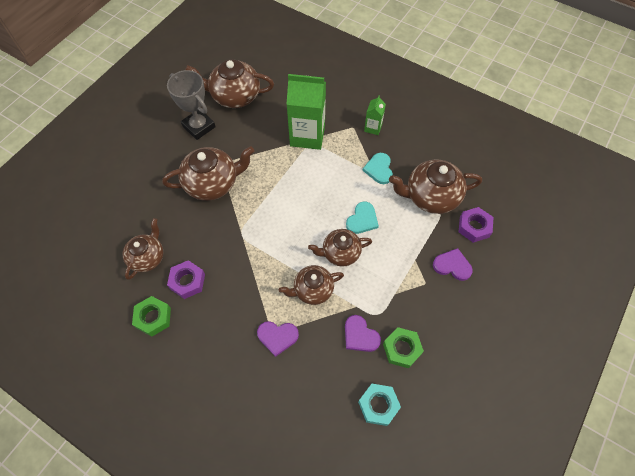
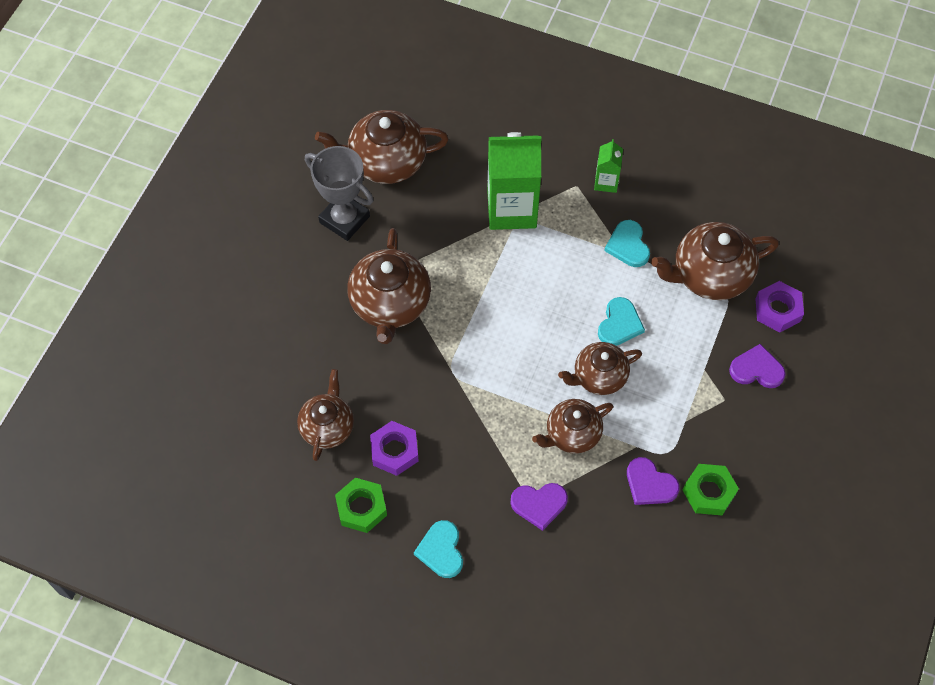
camera: 10 degrees left, 0 degrees up
brown teapot [162,146,254,201] -> brown teapot turned 120 degrees clockwise [347,228,431,344]
turquoise nut [358,384,401,426] -> none
none -> turquoise heart [414,520,463,578]

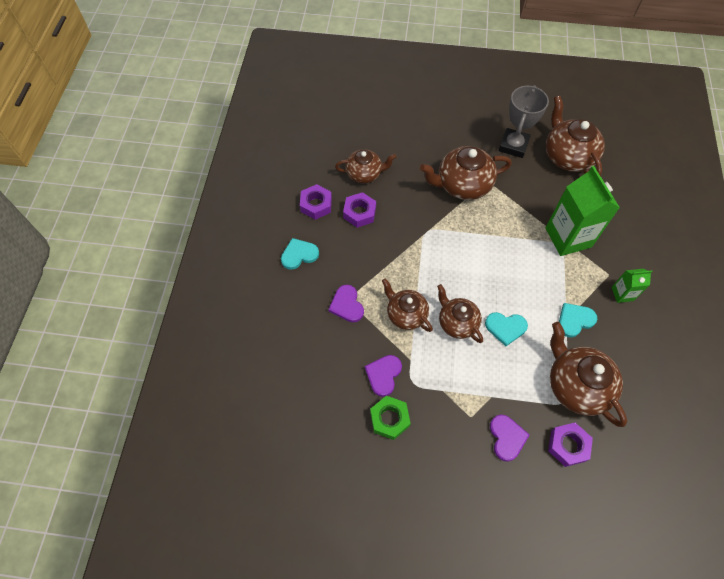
camera: 75 degrees right, 0 degrees up
green nut [335,478,387,533] -> purple nut [300,184,332,220]

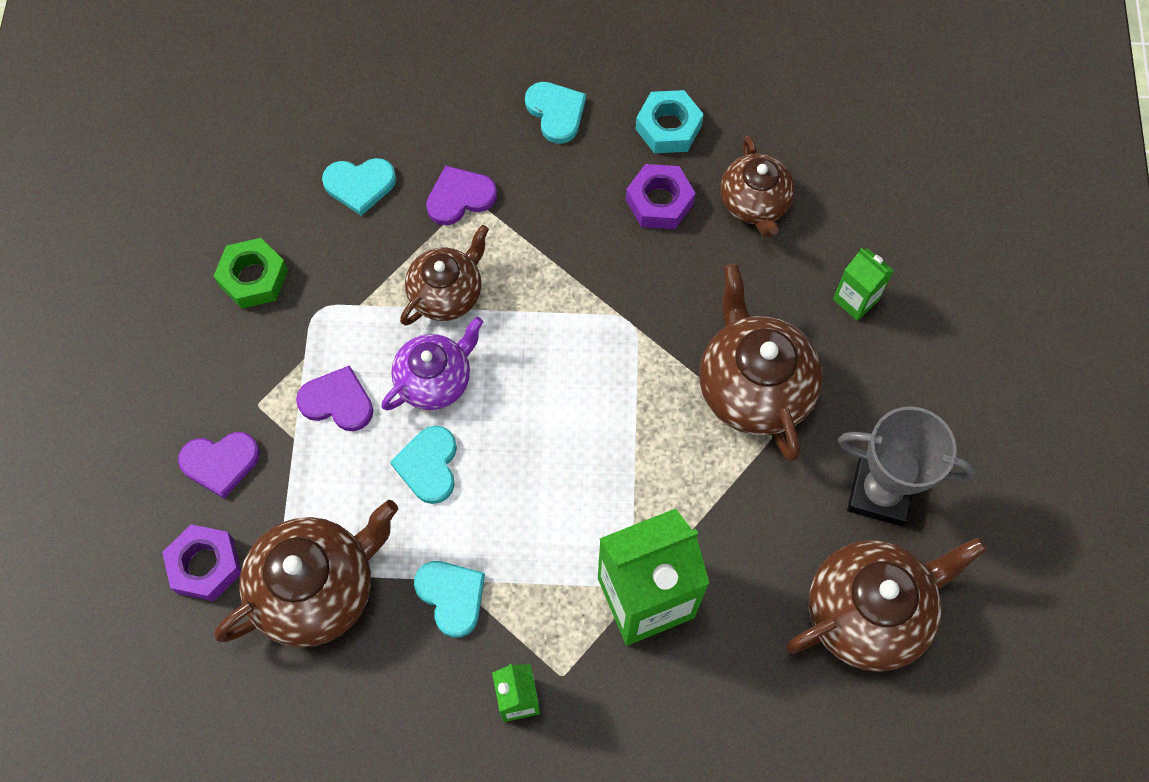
camera: 85 degrees right, 5 degrees up
purple nut [300,184,332,220] -> turquoise nut [636,90,704,153]
purple heart [365,355,402,397] -> purple heart moved to [296,365,373,431]
brown teapot [437,284,483,343] -> purple teapot [381,317,483,411]
none -> turquoise heart [322,158,396,216]
none -> green carton [833,248,894,321]

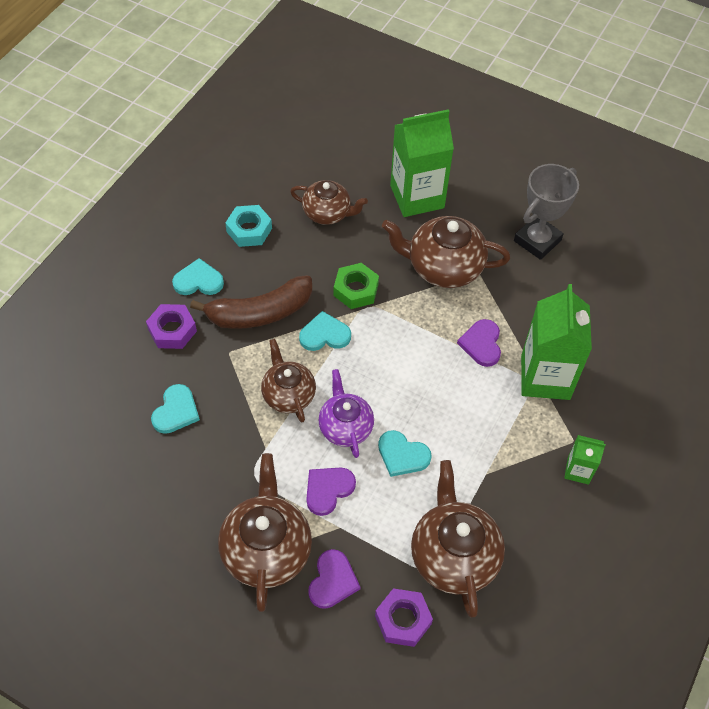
camera: 65 degrees left, 10 degrees down
green nut [214,238,288,309] -> green nut moved to [334,263,379,309]
turquoise heart [414,561,485,638] -> turquoise heart moved to [299,311,351,351]
purple heart [426,166,497,225] -> purple heart moved to [457,319,501,367]
purple nut [626,164,696,229] -> purple nut moved to [146,304,197,349]
brown teapot [786,537,987,672] -> brown teapot moved to [218,453,312,612]
green carton [833,248,894,321] -> green carton [390,109,454,217], size x2.06
none -> brown banana [190,275,312,329]

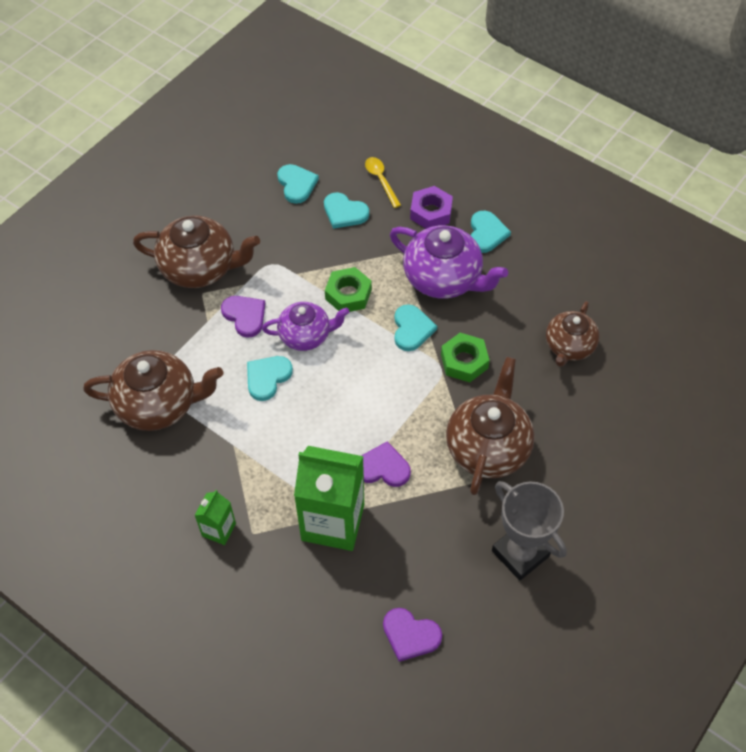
camera: 100 degrees right, 0 degrees up
brown banana [190,275,312,329] -> purple teapot [390,225,508,299]
turquoise nut [225,205,272,247] -> none
brown teapot [261,339,316,423] -> green nut [325,267,372,312]
purple heart [308,549,361,609] -> purple heart moved to [383,608,442,662]
purple nut [375,588,433,647] -> none
green carton [390,109,454,217] -> none
none -> turquoise heart [277,164,319,204]
none -> yellow spoon [365,157,401,208]

